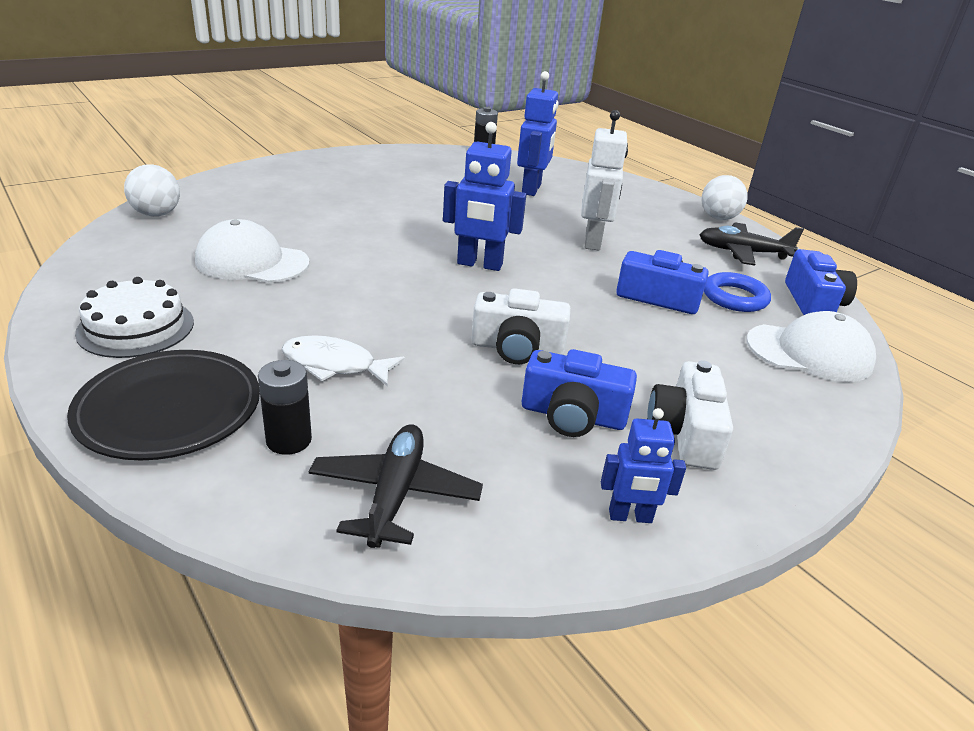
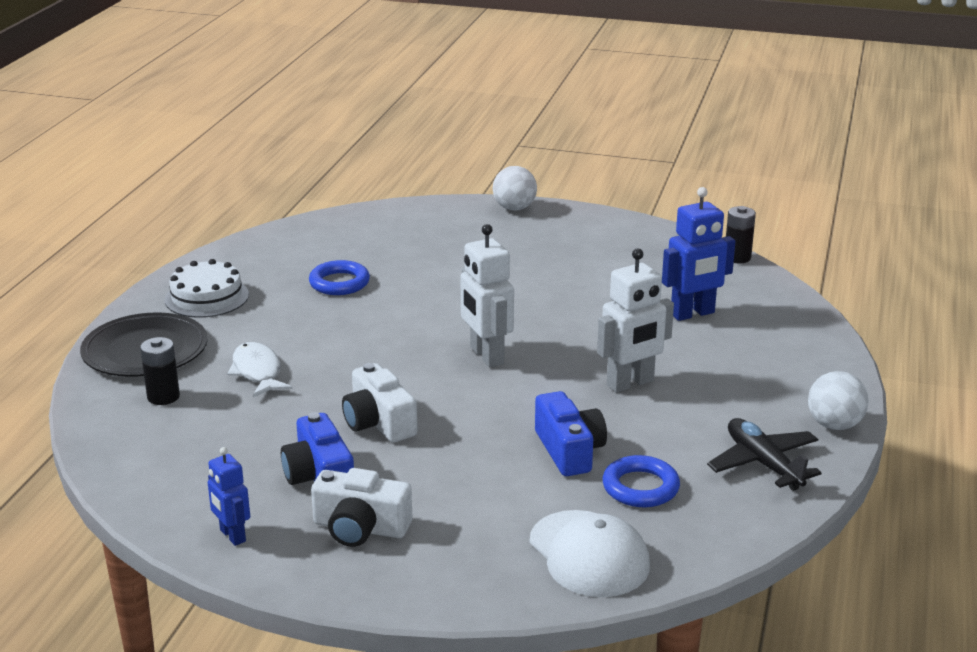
camera: 55 degrees right, 5 degrees down
white ball [124,164,180,217] -> white ball moved to [493,166,537,210]
white cap [195,219,309,283] -> blue ring [309,260,370,295]
black plane [309,424,483,548] -> none
blue robot [443,122,526,271] -> white robot [460,224,514,368]
white camera [647,360,733,470] -> white camera turned 135 degrees counterclockwise [311,468,412,547]
blue camera [785,249,857,315] -> none

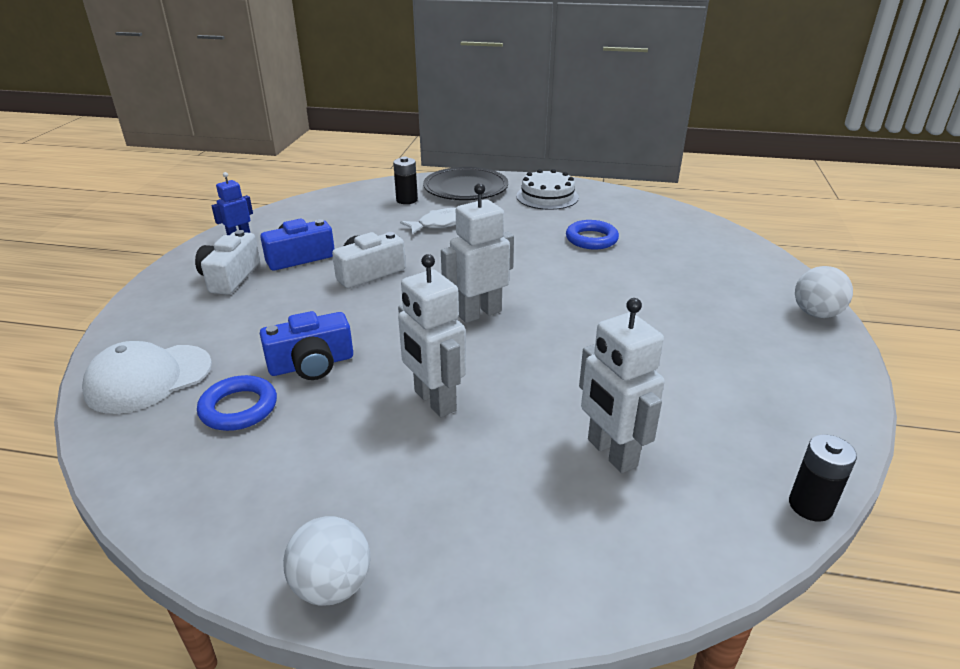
camera: 85 degrees right, 5 degrees up
blue robot [662,187,736,321] -> white robot [579,298,665,473]
black plane [707,418,821,491] -> none

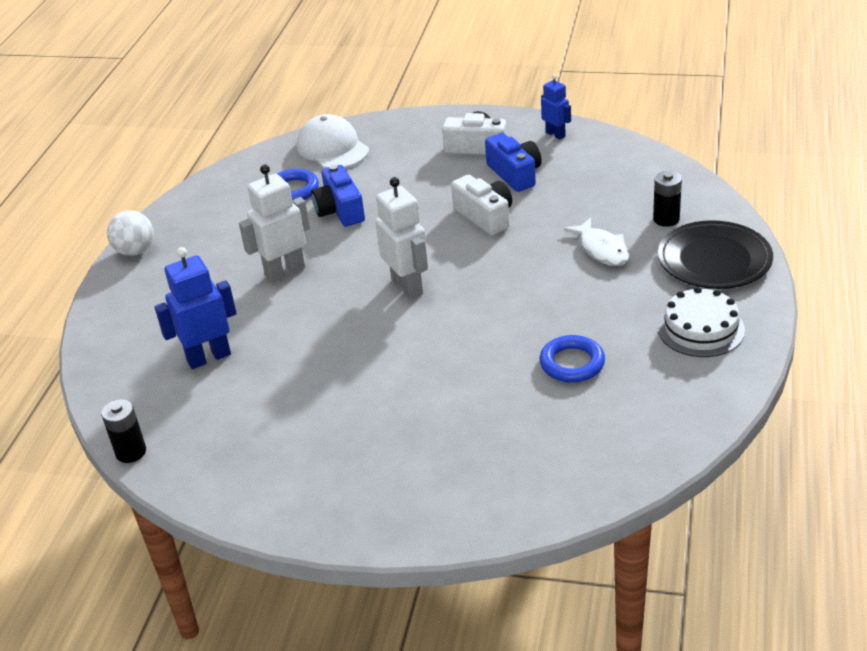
camera: 95 degrees right, 5 degrees up
white robot [579,298,665,473] -> blue robot [155,247,237,369]
white ball [795,266,853,318] -> none

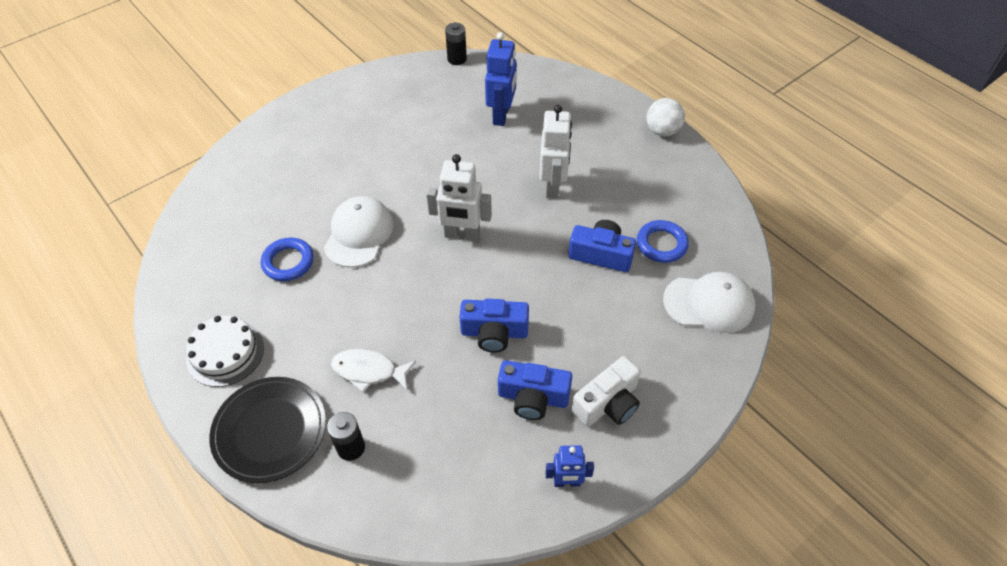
camera: 125 degrees right, 15 degrees up
white camera [451,175,512,235] -> blue camera [459,299,529,352]
none -> white cap [324,196,394,268]

